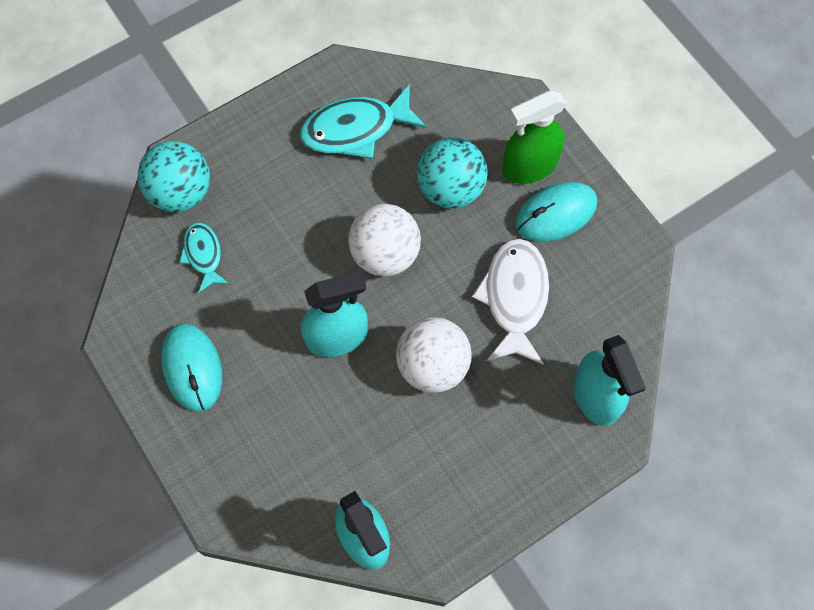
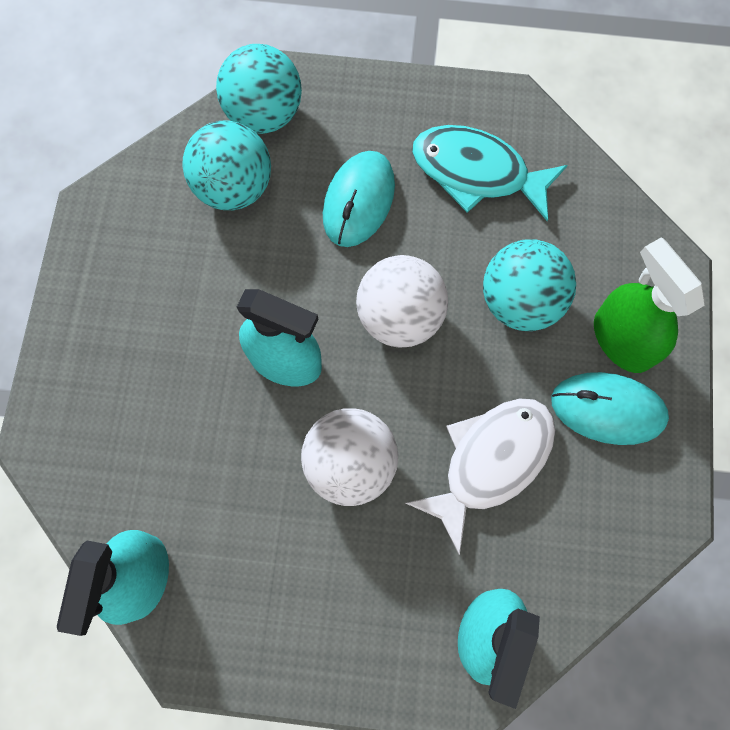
camera: 40 degrees right, 5 degrees up
turquoise mouse [161,323,222,412] -> turquoise mouse moved to [323,151,395,247]
turquoise fish [179,222,229,293] -> turquoise ball [182,120,271,210]
green spray bottle [503,90,566,184] -> green spray bottle turned 45 degrees clockwise [594,237,705,373]

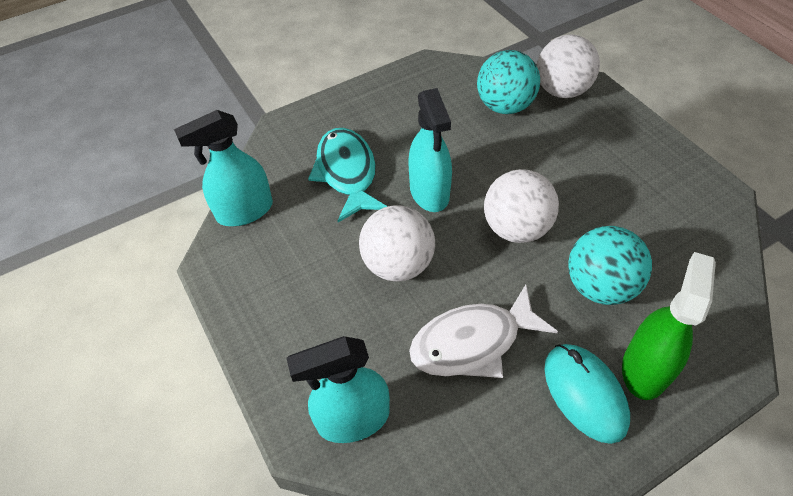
camera: 55 degrees right, 20 degrees down
turquoise ball [216,44,302,134] -> white ball [537,34,600,98]
turquoise mouse [323,151,395,247] -> none
white fish [405,398,556,555] -> white fish turned 150 degrees clockwise [409,285,558,378]
turquoise fish [412,125,568,221] -> turquoise fish moved to [308,128,388,222]

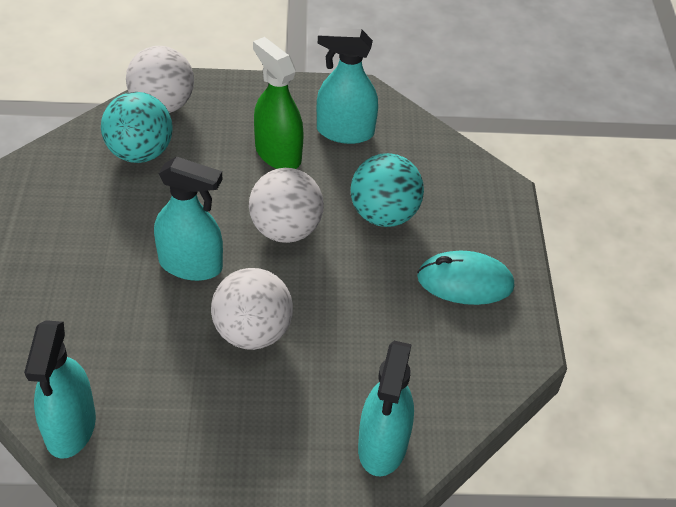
camera: 65 degrees left, 5 degrees down
turquoise fish [308,128,388,222] -> none
white fish [409,285,558,378] -> none
green spray bottle [622,252,716,400] -> green spray bottle moved to [253,37,304,169]
none -> turquoise spray bottle [317,27,378,144]

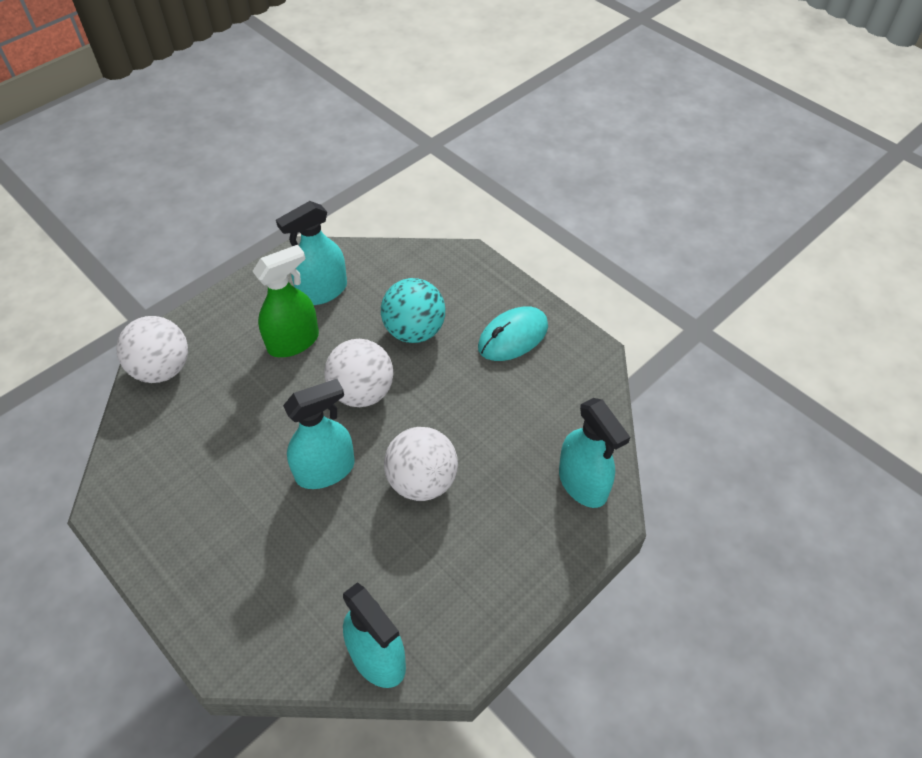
camera: 40 degrees left, 5 degrees up
turquoise ball [101,92,173,163] -> none
green spray bottle [253,37,304,169] -> green spray bottle turned 135 degrees clockwise [252,245,319,357]

